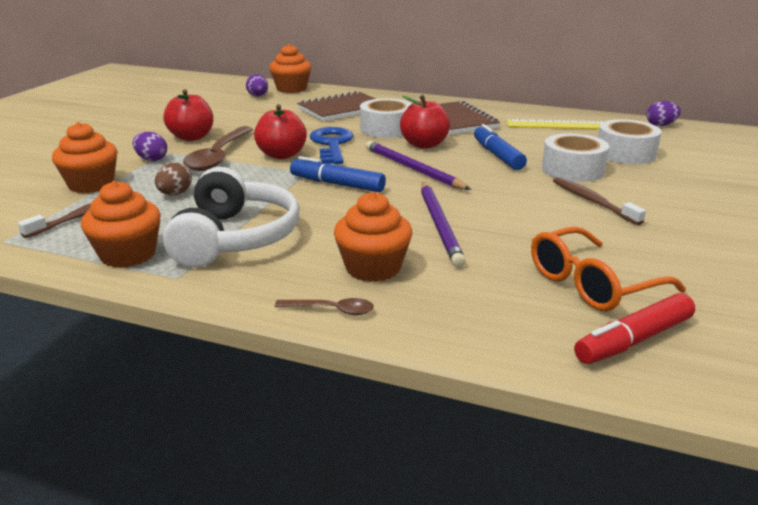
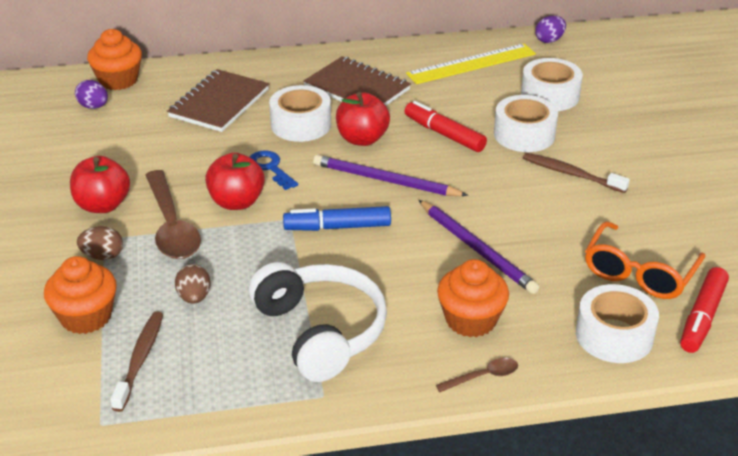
camera: 30 degrees left, 10 degrees up
orange cupcake [81,181,161,268] -> none
purple egg [133,132,167,161] -> brown egg [77,226,123,260]
blue key [310,127,353,164] -> blue key [250,150,298,190], size x0.64
blue marker [474,124,527,170] -> red marker [404,101,487,152]
none -> white tape [576,284,659,363]

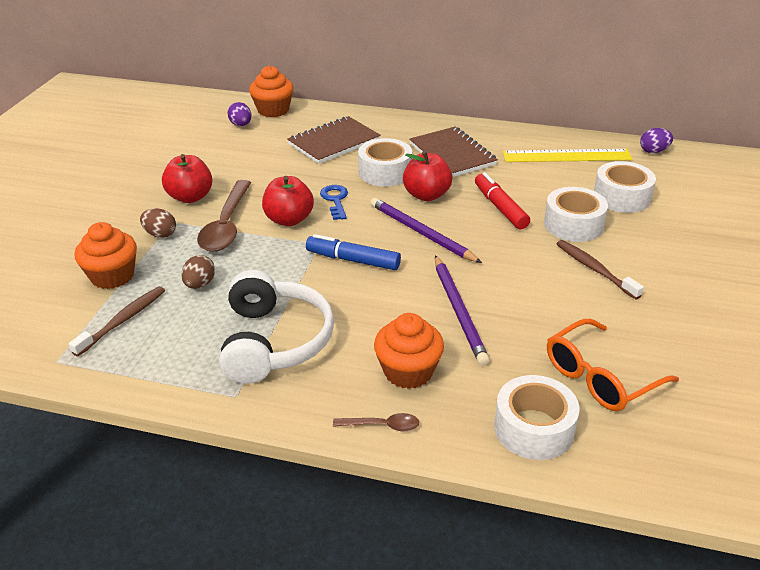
camera: 25 degrees right, 0 degrees up
red marker [680,267,729,353] -> none

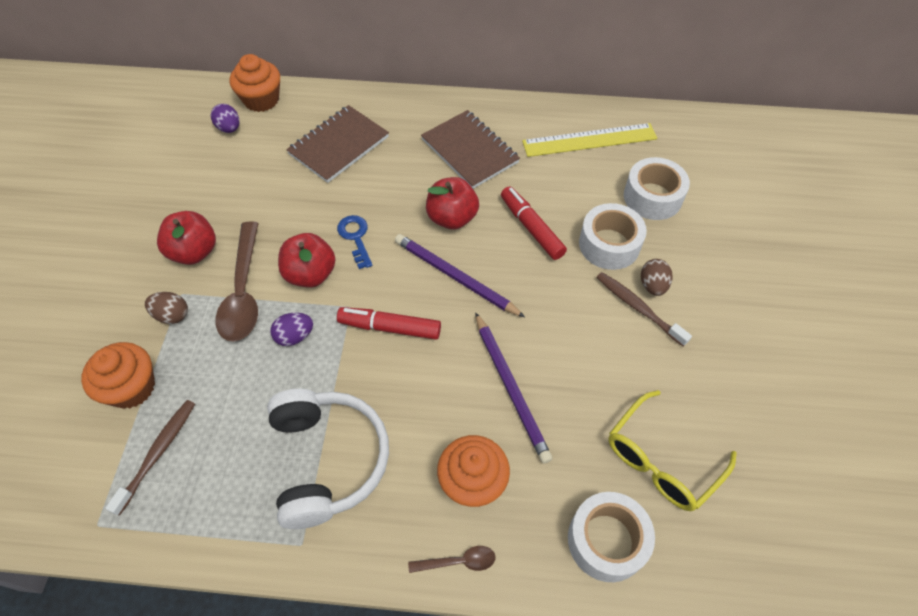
camera: 10 degrees left, 20 degrees up
brown egg [181,255,215,289] -> brown egg moved to [641,259,673,296]
blue marker [306,234,401,270] -> red marker [337,307,441,340]
white tape [358,138,412,187] -> none
orange glasses [547,319,679,411] -> yellow glasses [608,390,737,511]
purple egg [640,128,673,153] -> purple egg moved to [270,313,313,346]

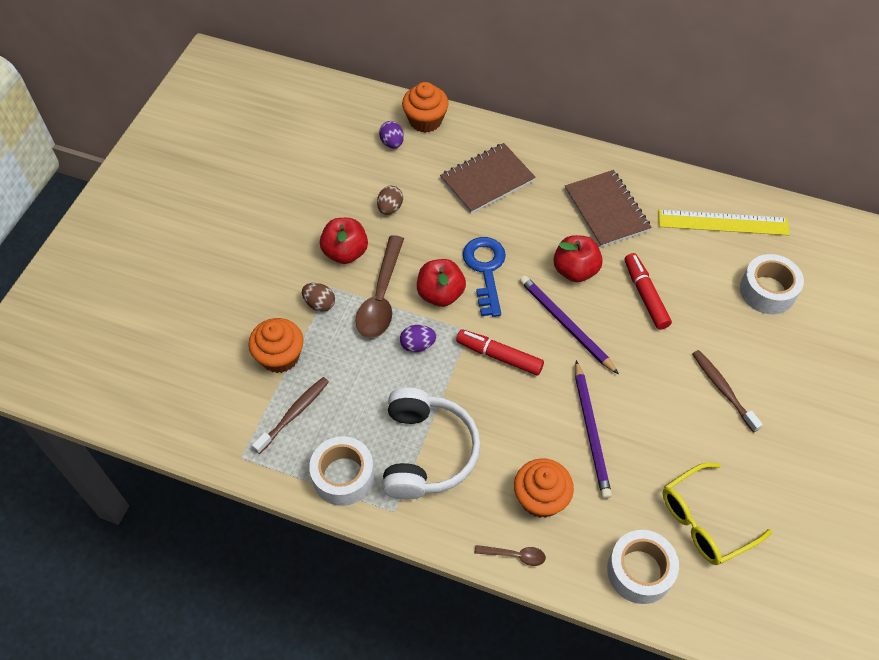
camera: 15 degrees right, 0 degrees up
blue key [337,215,373,269] -> blue key [463,237,506,317], size x1.57
white tape [579,203,647,270] -> white tape moved to [309,436,374,506]
brown egg [641,259,673,296] -> brown egg moved to [377,186,403,215]

